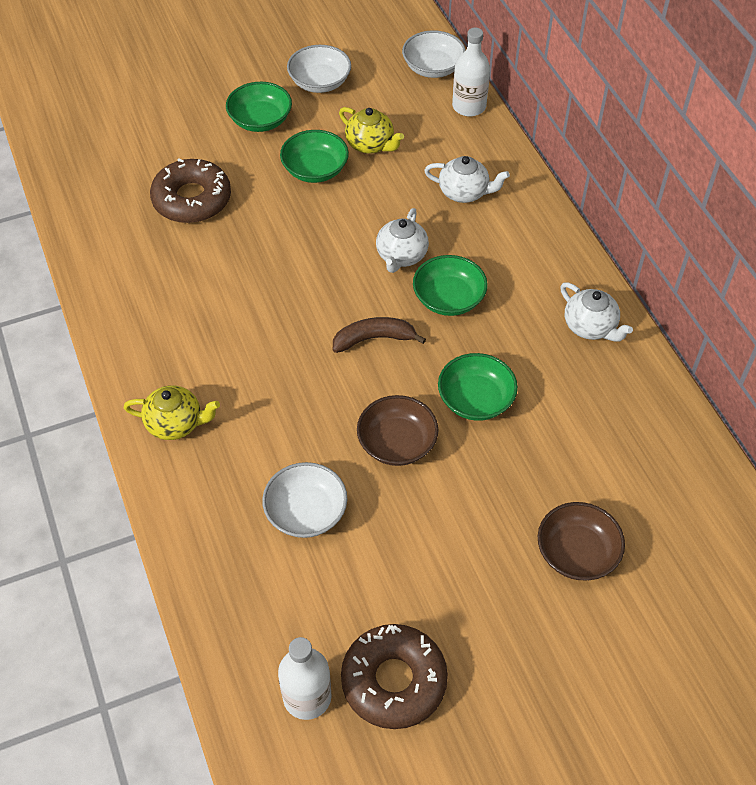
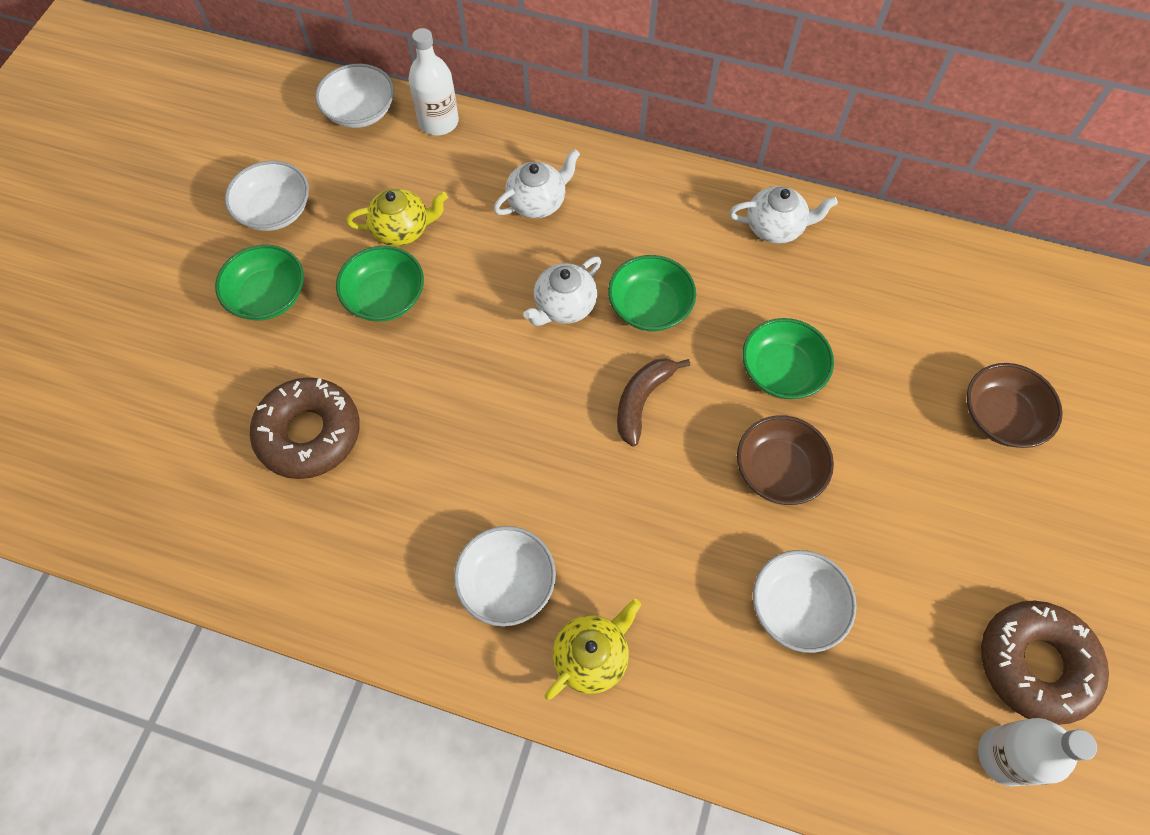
camera: 50 degrees left, 10 degrees up
white teapot [376,208,429,273] -> white teapot turned 75 degrees clockwise [523,257,601,326]
none -> white bowl [454,526,556,626]

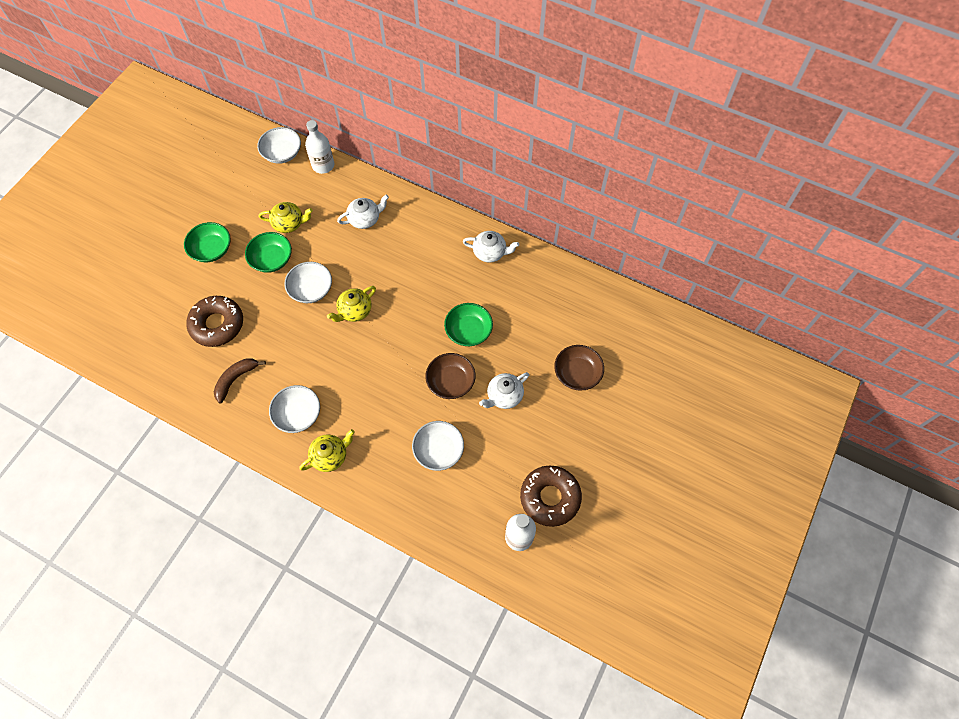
camera: 10 degrees right, 0 degrees up
white bowl [225,161,309,231] -> white bowl moved to [284,262,332,303]
white teapot [523,257,601,326] -> white teapot moved to [479,372,529,409]
green bowl [608,255,696,331] -> none
brown banana [617,358,690,446] -> brown banana moved to [214,358,266,403]
none -> yellow teapot [327,286,376,322]

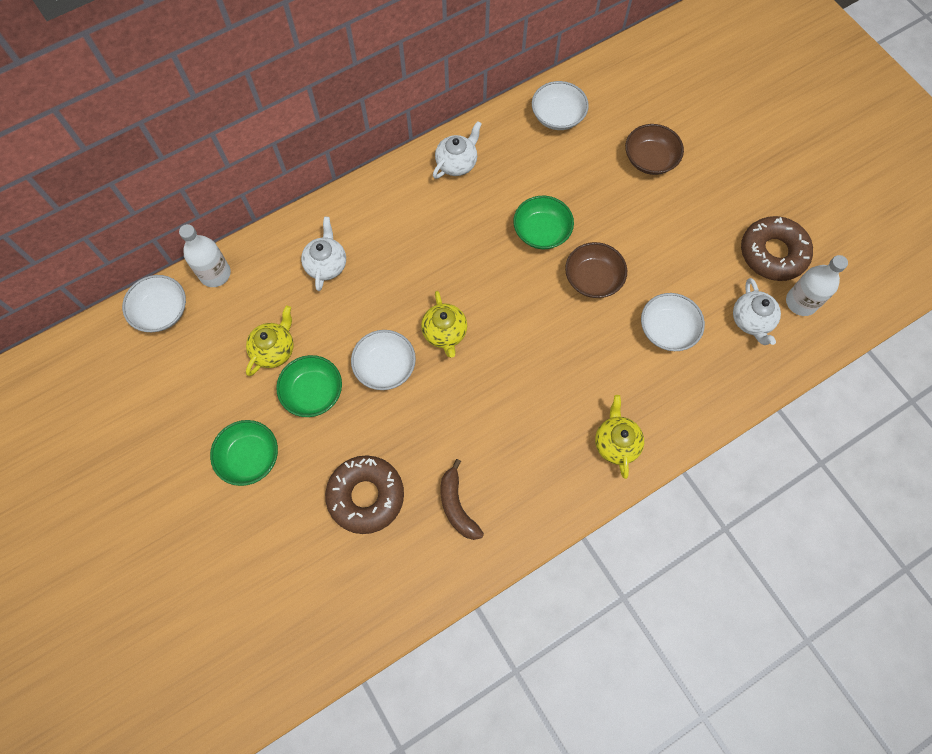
camera: 60 degrees left, 5 degrees up
white bowl [269,385,320,433] -> white bowl moved to [532,81,589,130]
white teapot [479,372,529,409] -> white teapot moved to [733,278,781,345]

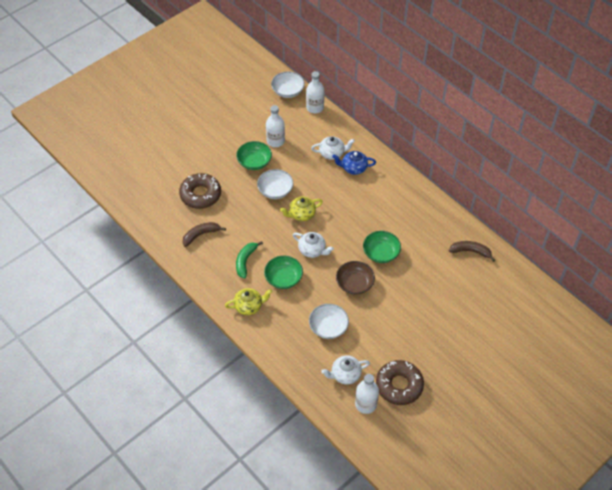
camera: 80 degrees right, 15 degrees down
green bowl [210,420,278,486] -> green bowl moved to [264,256,303,289]
yellow teapot [246,306,294,376] -> white bottle [266,105,285,147]
white teapot [433,121,482,179] -> white teapot moved to [293,232,334,258]
white bowl [532,81,589,130] -> brown banana [449,241,495,262]
brown bowl [625,124,684,175] -> none
none -> green banana [236,241,263,278]
none -> blue teapot [332,151,376,175]

